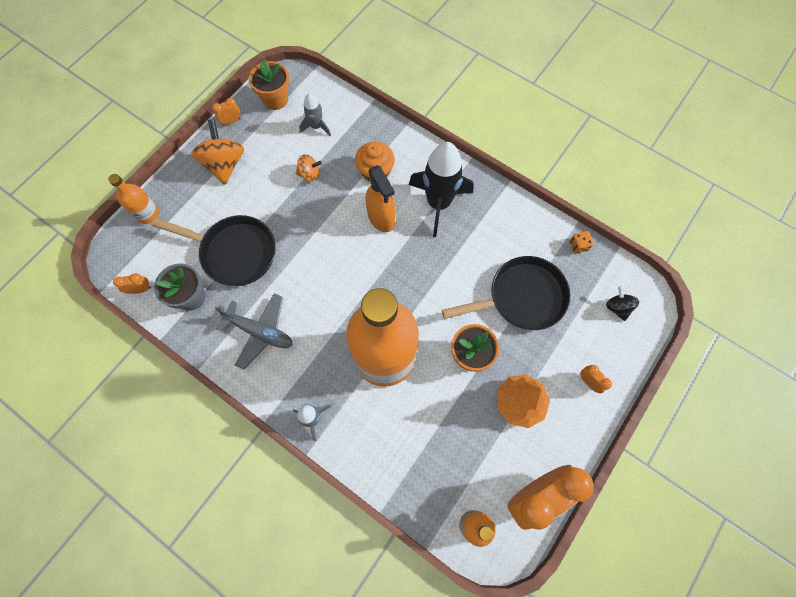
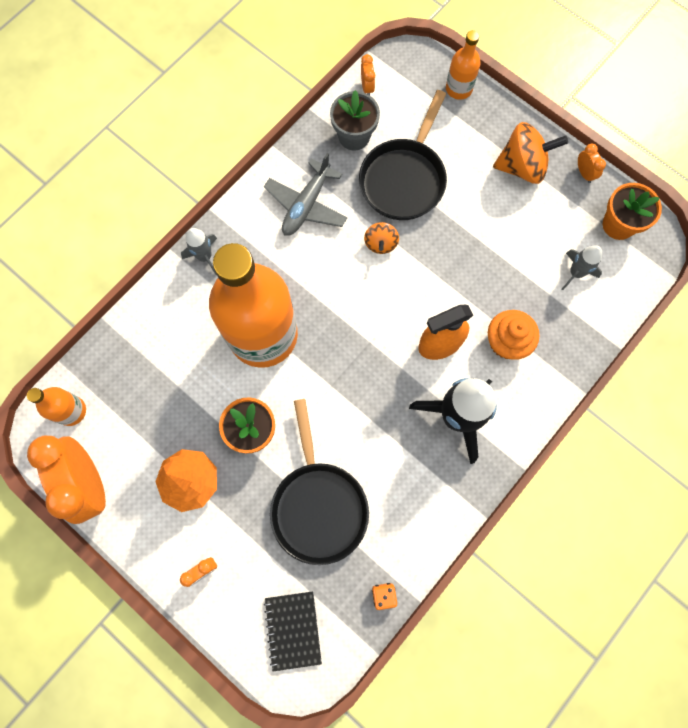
camera: 95 degrees right, 5 degrees up
orange spinning top [296,154,322,182] -> orange spinning top moved to [364,222,399,254]
black spinning top [606,286,639,321] -> black notebook [264,591,322,671]

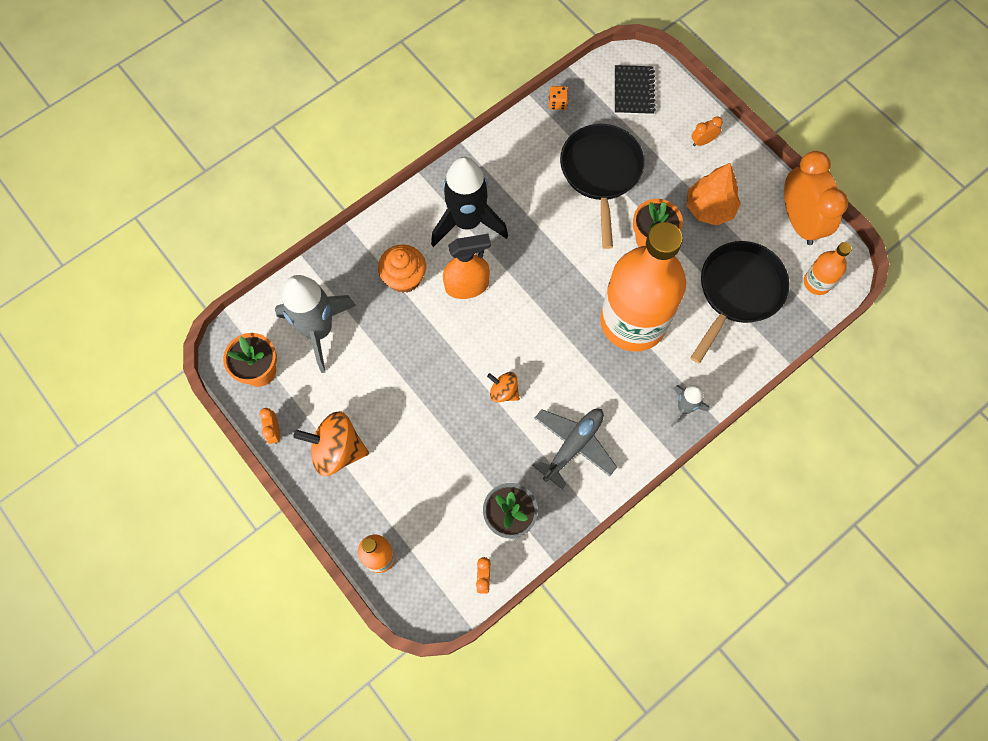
camera: 170 degrees left, 5 degrees down
black pan [359,90,447,220] -> black pan moved to [690,241,790,363]
orange spinning top [364,222,399,254] -> orange spinning top turned 75 degrees counterclockwise [487,372,520,403]
grey rocket [562,245,602,290] -> grey rocket [275,275,357,373], size x1.97

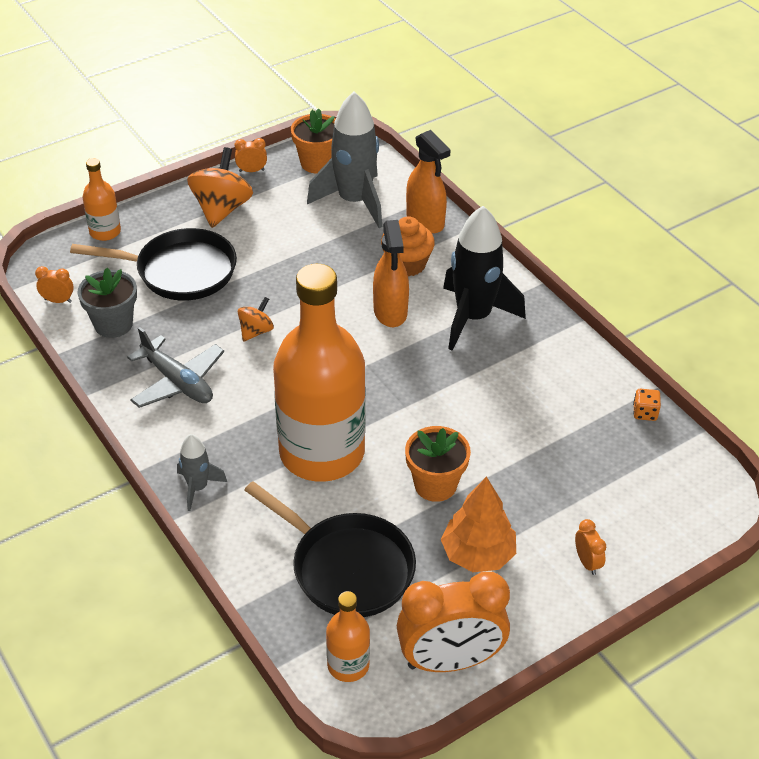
camera: 95 degrees right, 25 degrees down
black pan [560,124,645,249] -> black pan moved to [70,228,237,301]
black notebook [615,65,656,115] -> none
none -> orange spray bottle [406,130,450,234]

